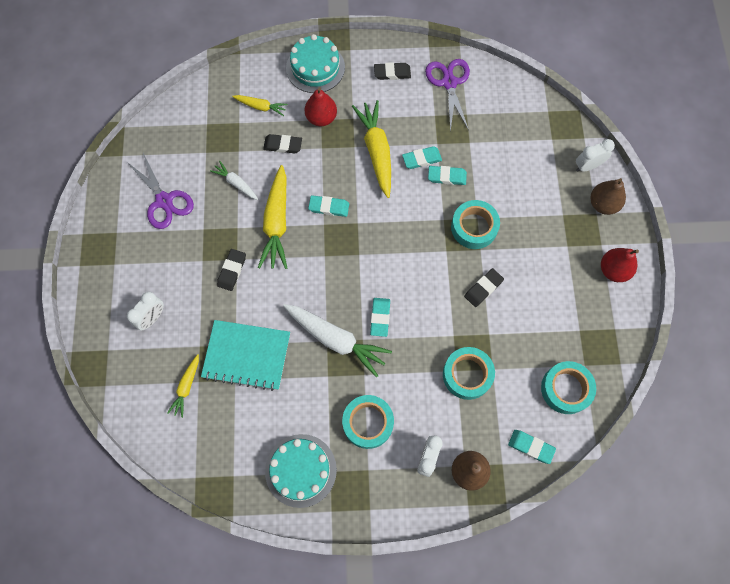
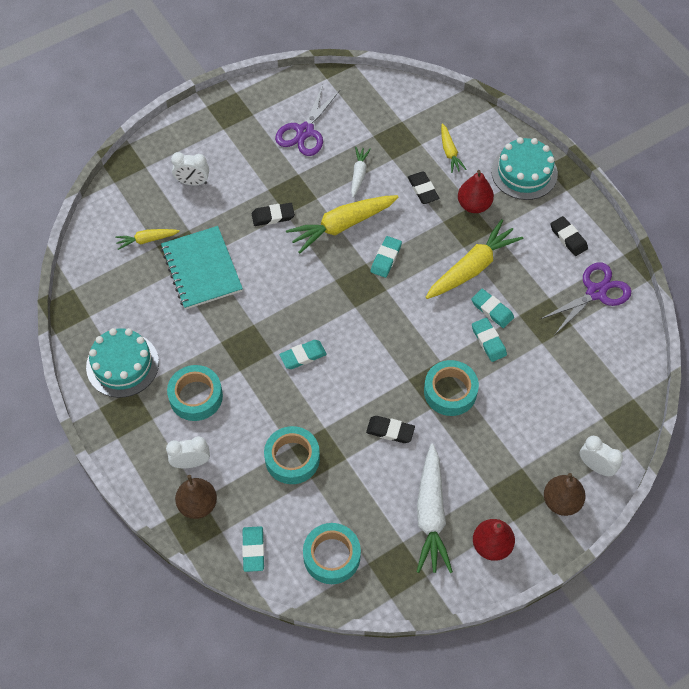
camera: 60 degrees right, 10 degrees down
white carrot [283,304,392,377] -> white carrot moved to [417,443,453,573]
turquoise eraser [308,195,349,217] -> turquoise eraser turned 45 degrees clockwise [371,236,402,278]

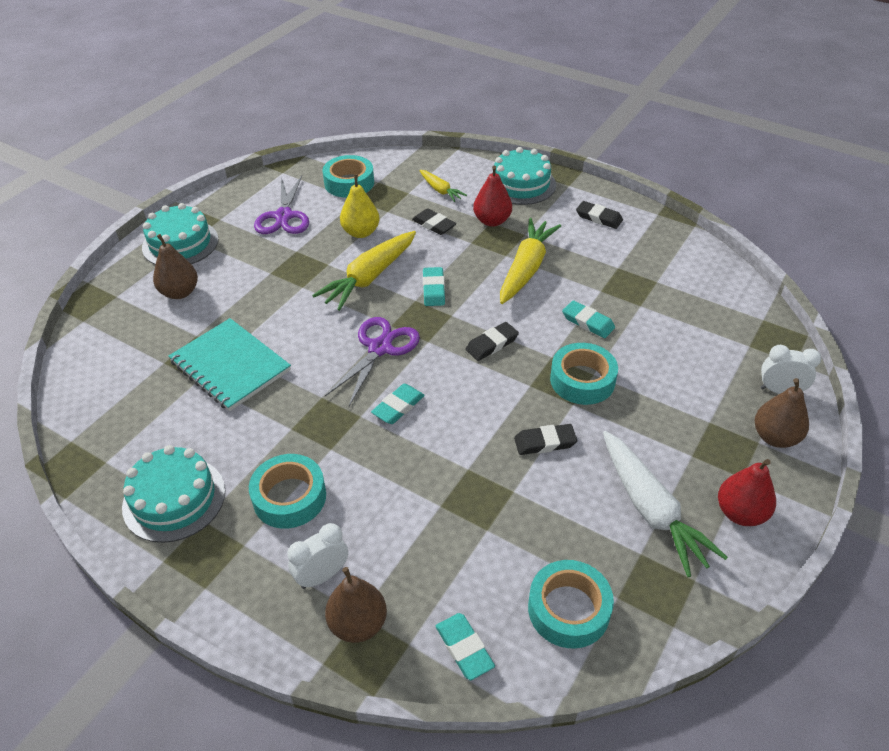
camera: 25 degrees left, 15 degrees down
yellow carrot [115,229,180,250] -> none
white clock [171,152,209,186] -> brown pear [153,234,198,299]
black eraser [252,203,295,226] -> black eraser moved to [466,322,519,361]
turquoise tape [264,426,320,484] -> turquoise tape moved to [323,155,374,198]
white carrot [351,147,371,198] -> yellow pear [340,174,380,238]
turquoise eraser [471,289,514,328] -> none
purple scissors [541,262,631,334] -> purple scissors moved to [325,317,420,406]
none -> turquoise cake [142,203,218,265]

